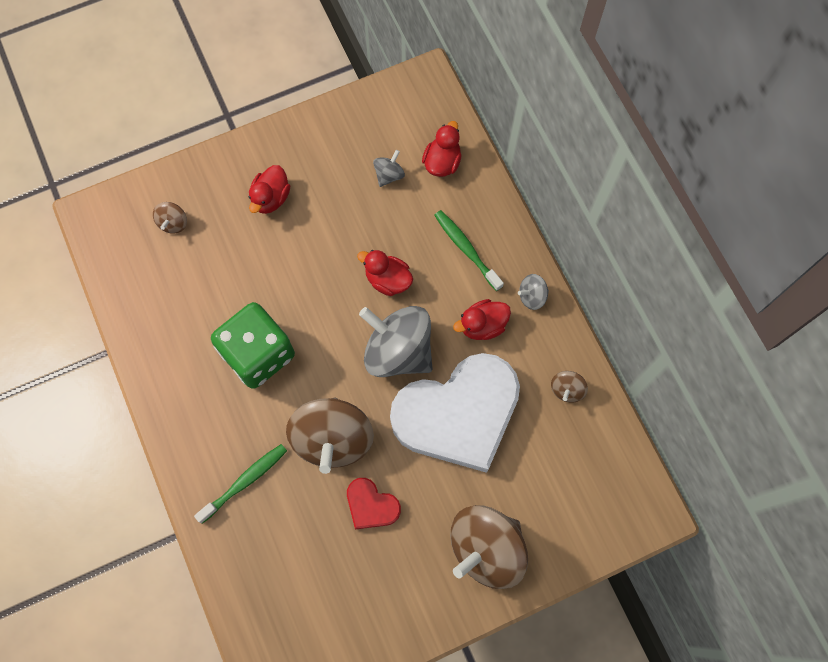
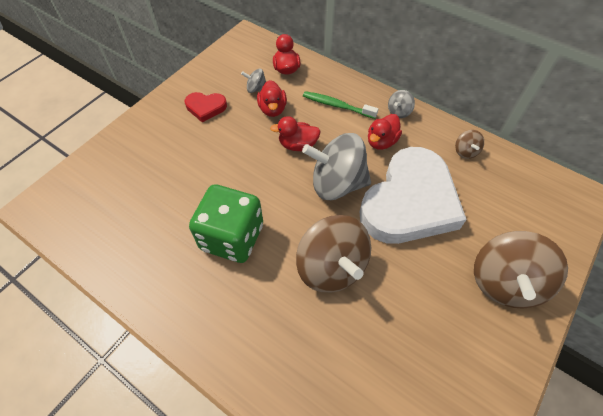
camera: 30 degrees left, 15 degrees down
brown spinning top [153,202,187,234] -> none
green toothbrush [194,444,287,524] -> none
red duck [249,165,290,214] -> red duck moved to [257,80,287,117]
red heart [347,478,401,530] -> red heart moved to [185,92,227,122]
grey spinning top [373,150,405,187] -> grey spinning top turned 90 degrees counterclockwise [241,69,266,93]

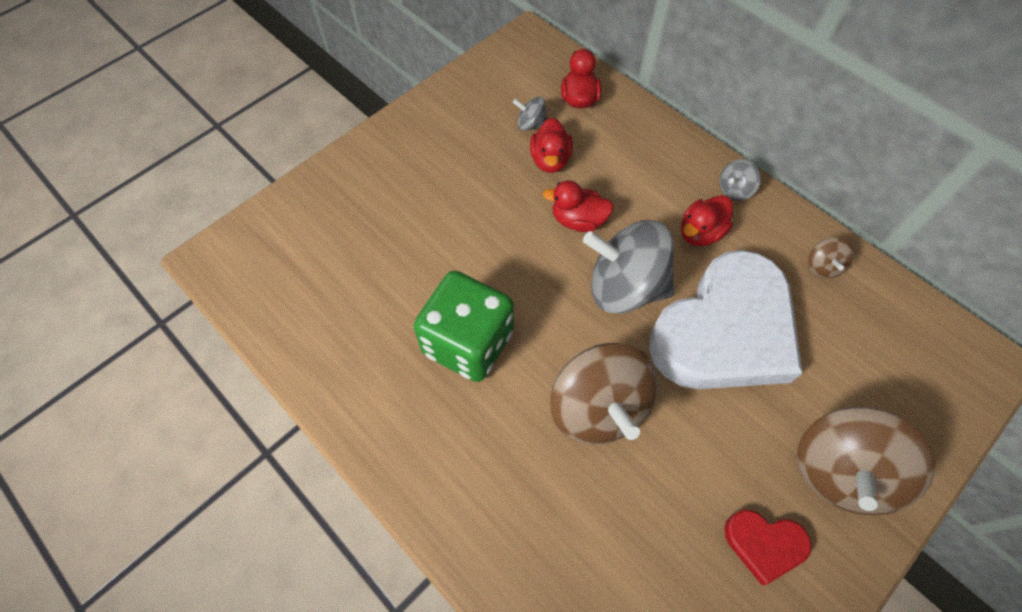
camera: 10 degrees right, 5 degrees up
red heart [185,92,227,122] -> red heart moved to [724,510,812,585]
green toothbrush [303,91,378,119] -> none

